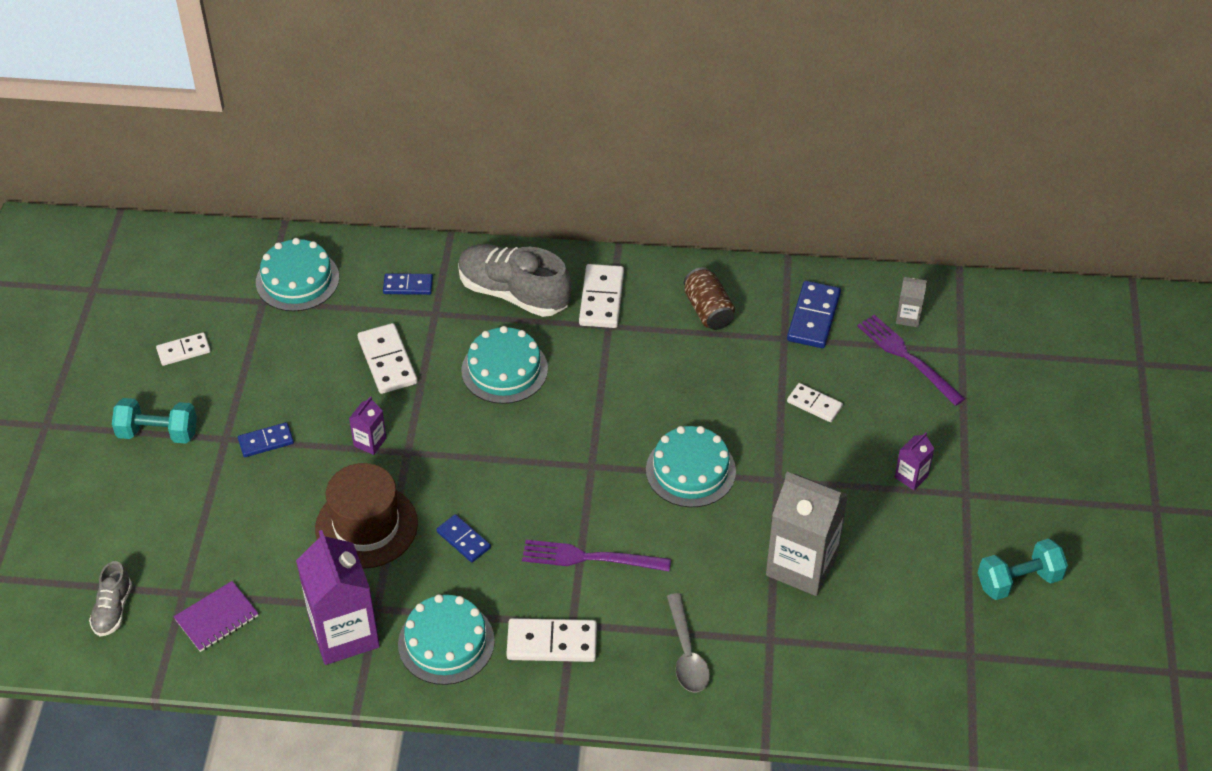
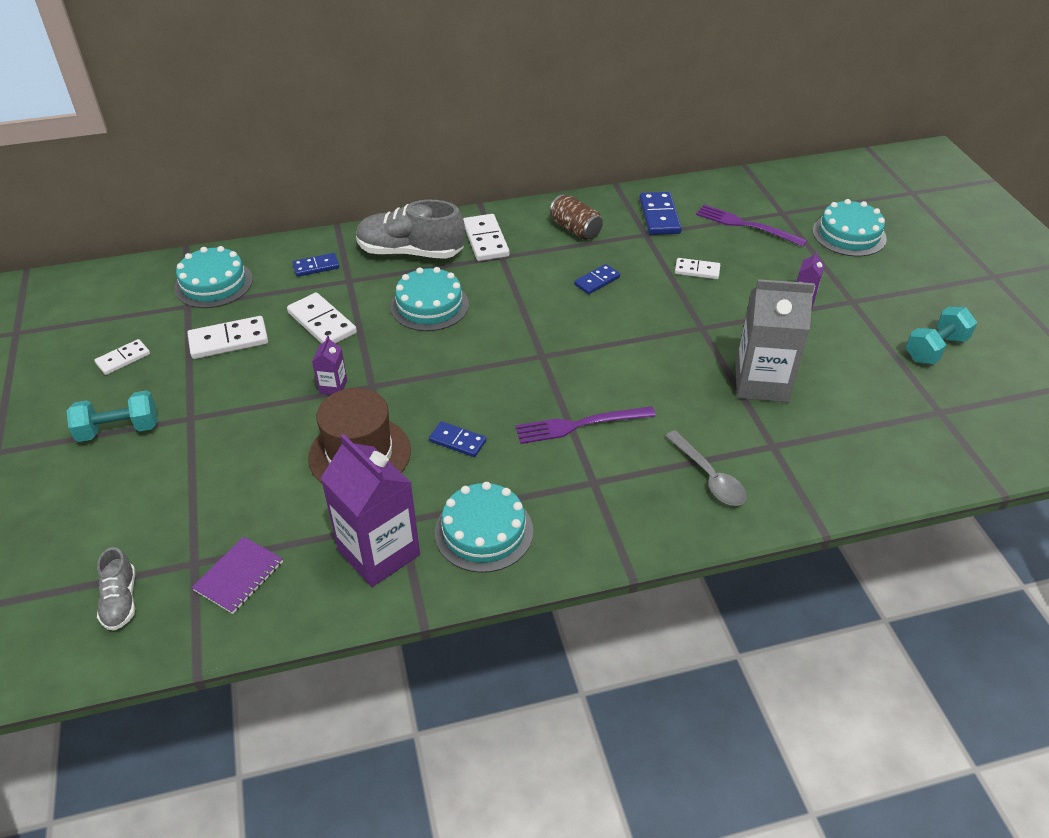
camera: 20 degrees left, 5 degrees down
blue domino [238,422,294,457] -> blue domino moved to [574,264,620,294]
white domino [506,618,597,662] -> white domino moved to [187,316,268,359]
turquoise cake [646,426,736,507] -> turquoise cake moved to [813,199,887,257]
grey carton [896,277,927,327] -> none

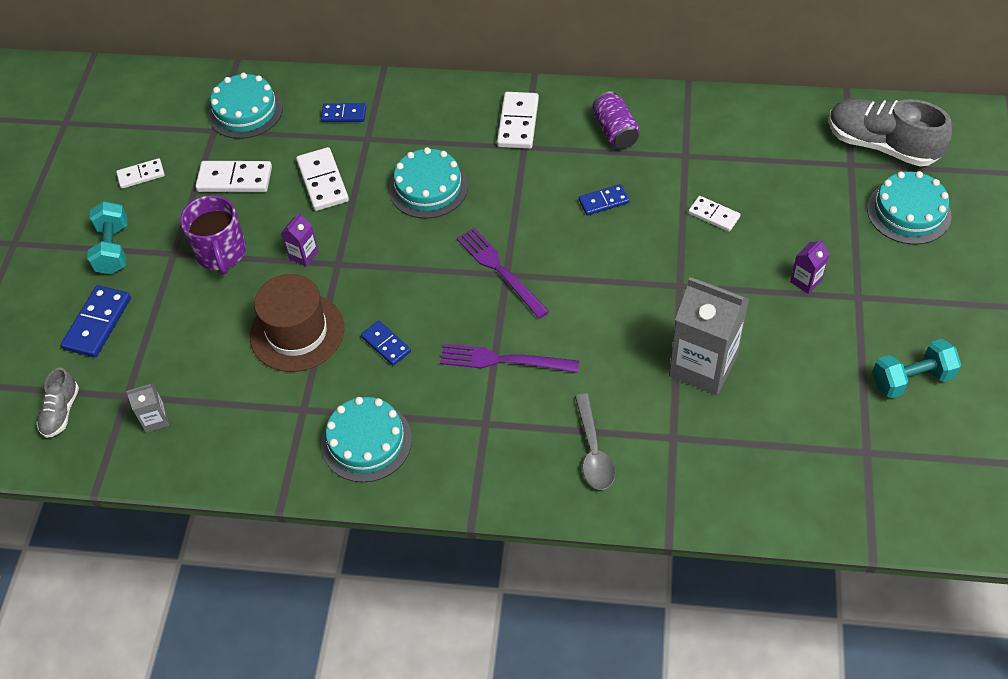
camera: 25 degrees right, 10 degrees up
turquoise dumbbell [66,390,158,442] -> turquoise dumbbell turned 75 degrees clockwise [87,201,128,275]
purple notebook [192,536,283,614] -> grey carton [126,383,169,433]
purple carton [321,434,420,587] -> none
grey shoe [356,200,465,259] -> grey shoe moved to [829,99,952,167]
brown can [550,194,603,240] -> purple can [593,91,640,149]
blue domino [639,192,682,235] -> blue domino moved to [61,285,131,358]
purple fork [696,205,807,247] -> purple fork moved to [457,228,549,319]
none -> purple mug [180,195,246,274]

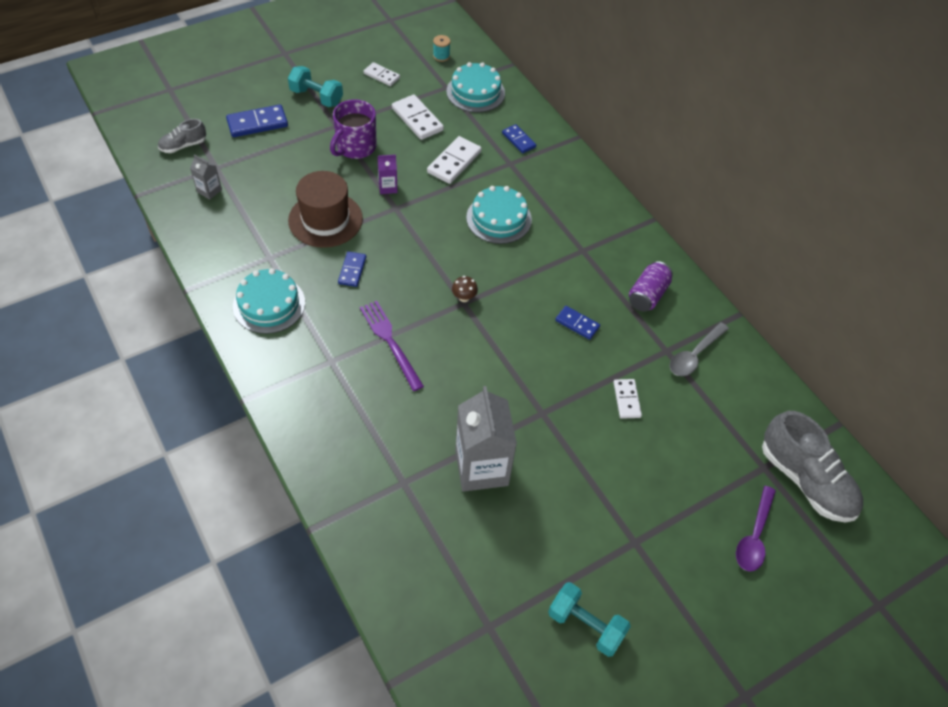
camera: 45 degrees right, 0 degrees up
turquoise dumbbell [87,201,128,275] -> turquoise dumbbell turned 75 degrees clockwise [288,66,343,107]
purple fork [457,228,549,319] -> brown mushroom [452,276,478,302]
white domino [497,92,539,149] -> none
grey spoon [575,393,615,490] -> grey spoon moved to [670,322,729,376]
purple carton [790,239,829,294] -> none
grey shoe [829,99,952,167] -> grey shoe turned 150 degrees clockwise [762,411,863,523]
turquoise cake [867,171,951,245] -> purple spoon [736,486,776,572]
none -> turquoise spool [433,35,450,62]

